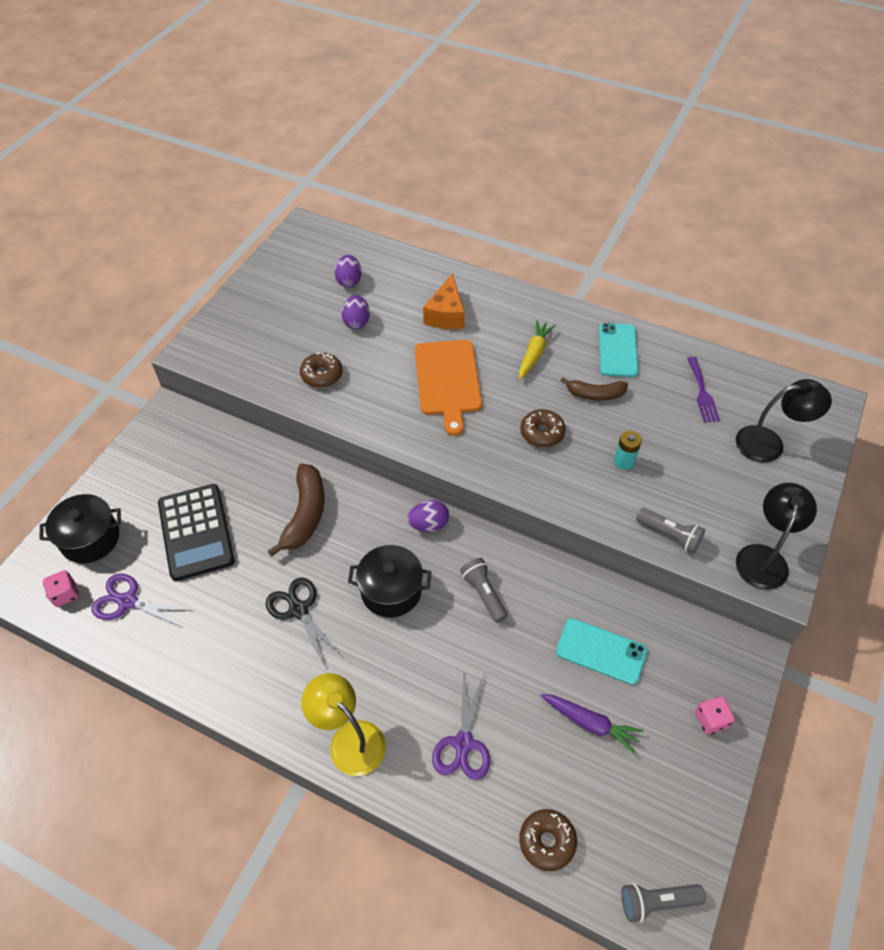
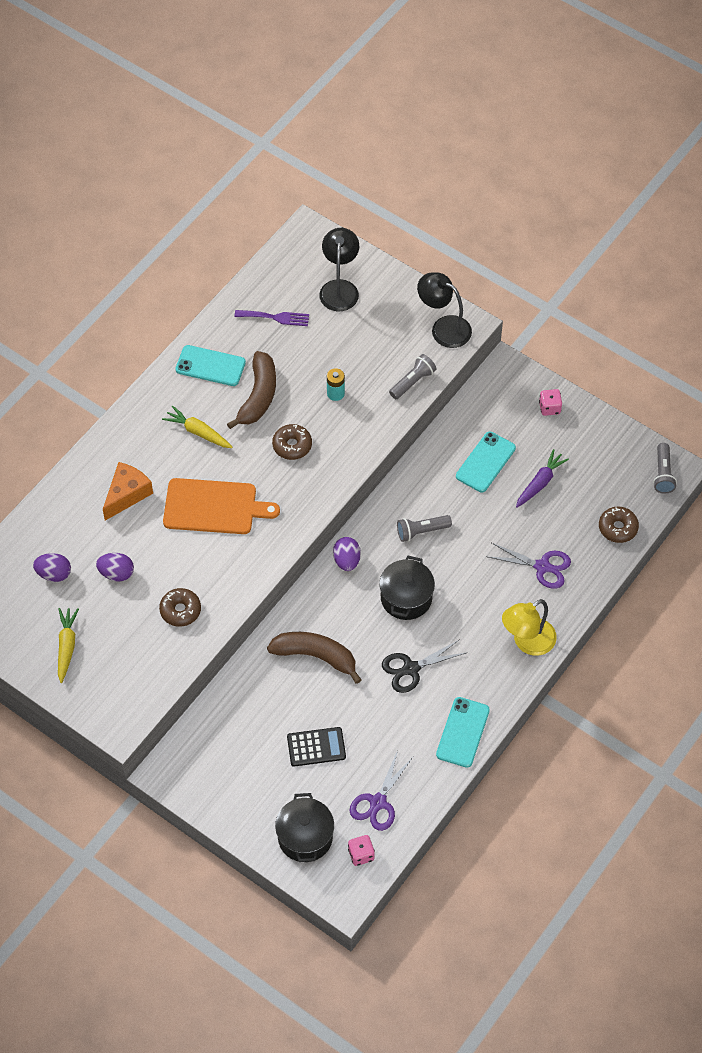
camera: 80 degrees left, 5 degrees up
black calculator [158,484,235,581] -> black calculator [287,727,346,767], size x0.61
orange cheese [423,274,465,329] -> orange cheese turned 75 degrees counterclockwise [103,462,153,521]
brown banana [561,377,628,401] -> brown banana [227,351,276,429], size x1.57
none -> yellow carrot [58,608,79,683]
none -> turquoise phone [436,697,490,768]

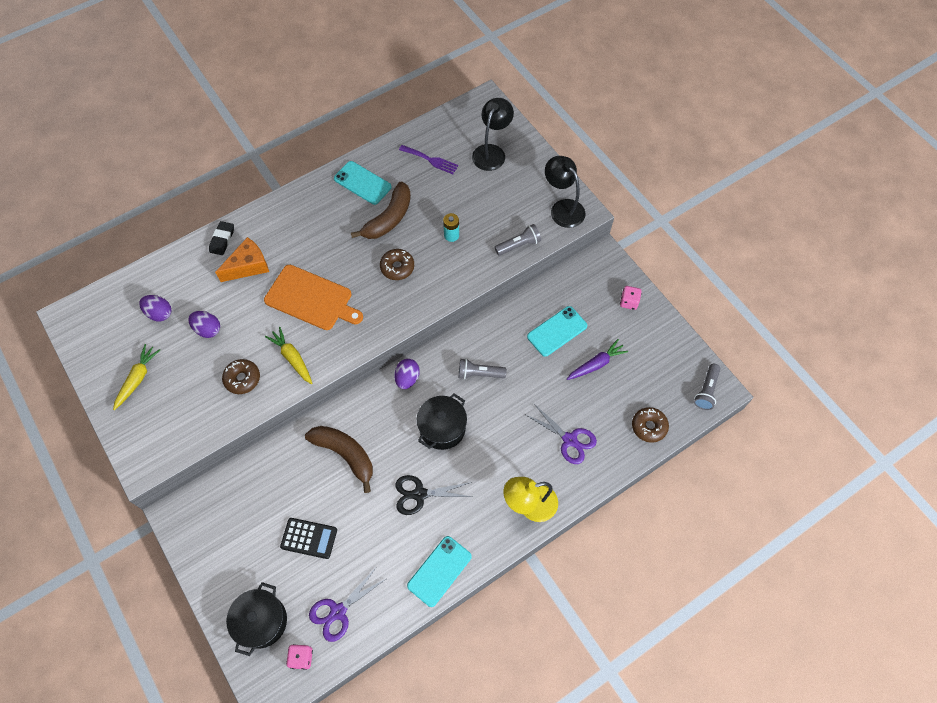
camera: 20 degrees right, 5 degrees up
yellow carrot [162,405,233,448] -> yellow carrot moved to [265,327,312,384]
none -> black eraser [209,221,234,255]

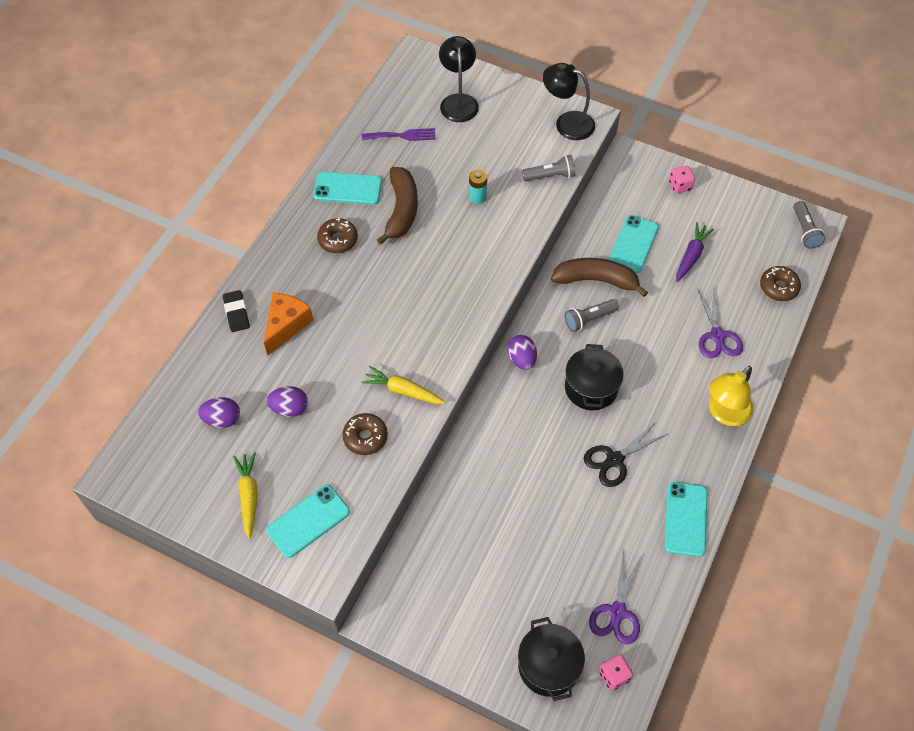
camera: 30 degrees left, 5 degrees down
orange cutting board [264,265,363,330] -> none
black calculator [280,518,337,559] -> none
brown banana [305,426,373,493] -> brown banana moved to [551,258,648,297]
brown donut [380,249,414,280] -> brown donut moved to [317,218,358,253]
grey flashlight [494,224,541,256] -> grey flashlight turned 45 degrees clockwise [522,155,575,181]
purple scissors [526,404,597,464] -> purple scissors turned 75 degrees clockwise [698,290,743,358]
none -> turquoise phone [266,485,350,558]

